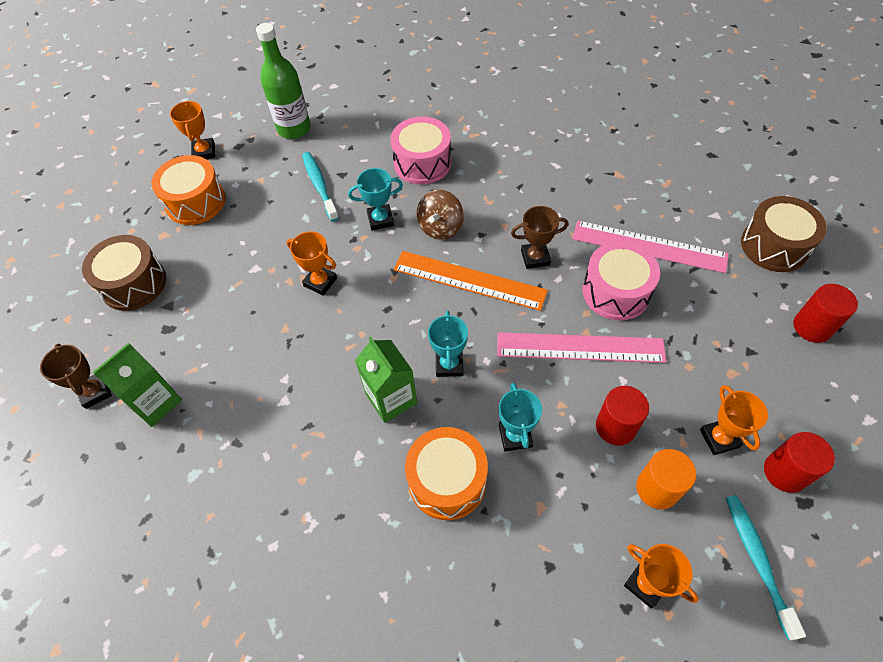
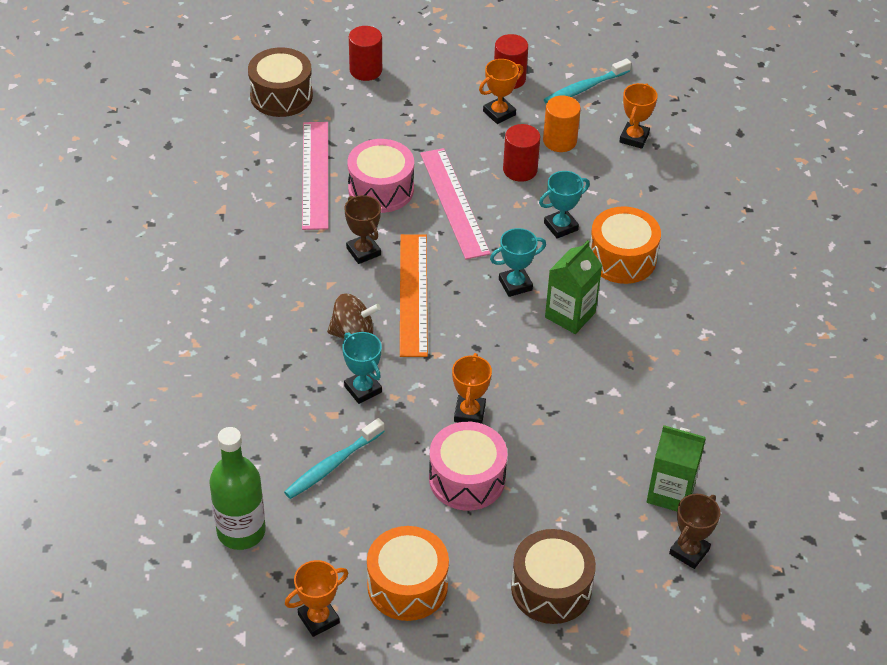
camera: 115 degrees left, 10 degrees down
pink drum [391,116,451,184] -> pink drum moved to [429,422,508,511]

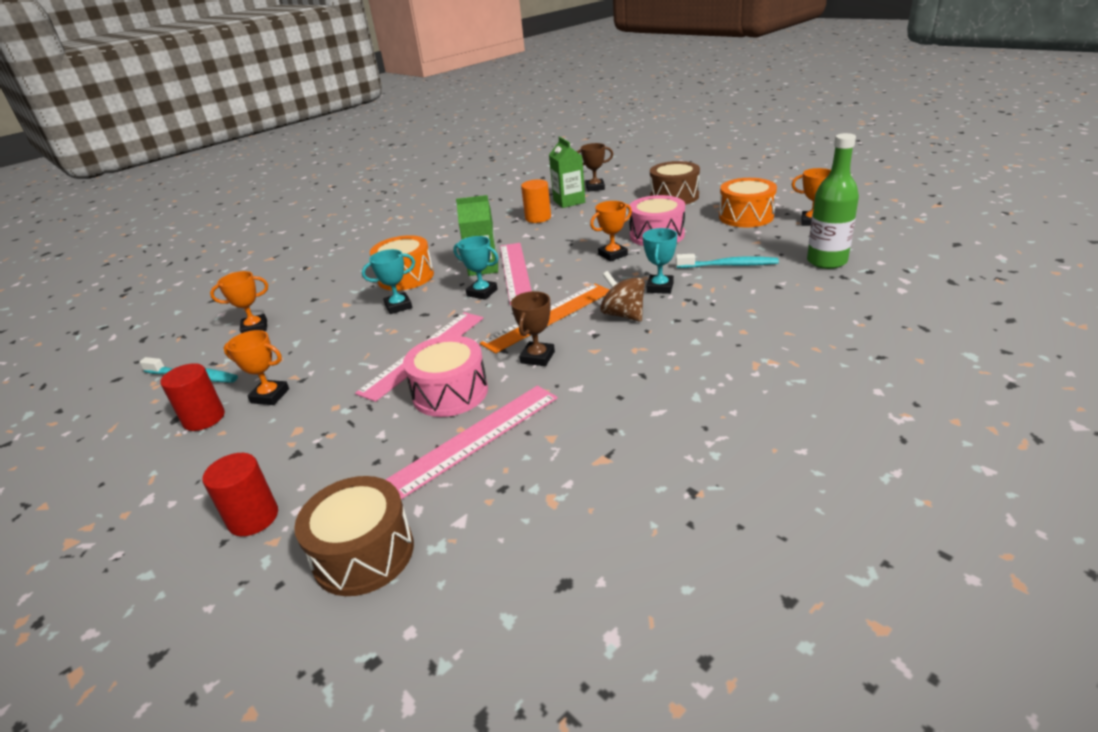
camera: 125 degrees left, 15 degrees down
red cylinder [503,124,540,182] -> none
turquoise trophy [539,171,590,239] -> turquoise trophy turned 45 degrees counterclockwise [362,249,415,314]
orange cylinder [543,96,581,152] -> orange cylinder moved to [521,179,551,223]
none -> pink ruler [500,243,532,306]

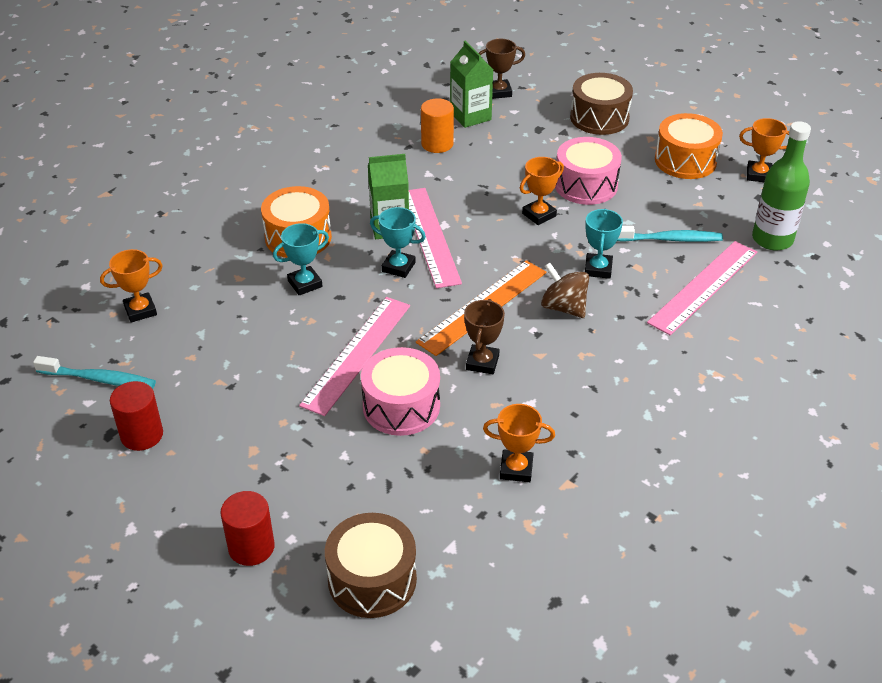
camera: 10 degrees left, 10 degrees up
orange trophy [223,330,289,405] -> orange trophy moved to [483,404,555,482]
pink ruler [385,386,558,499] -> pink ruler moved to [647,241,757,336]

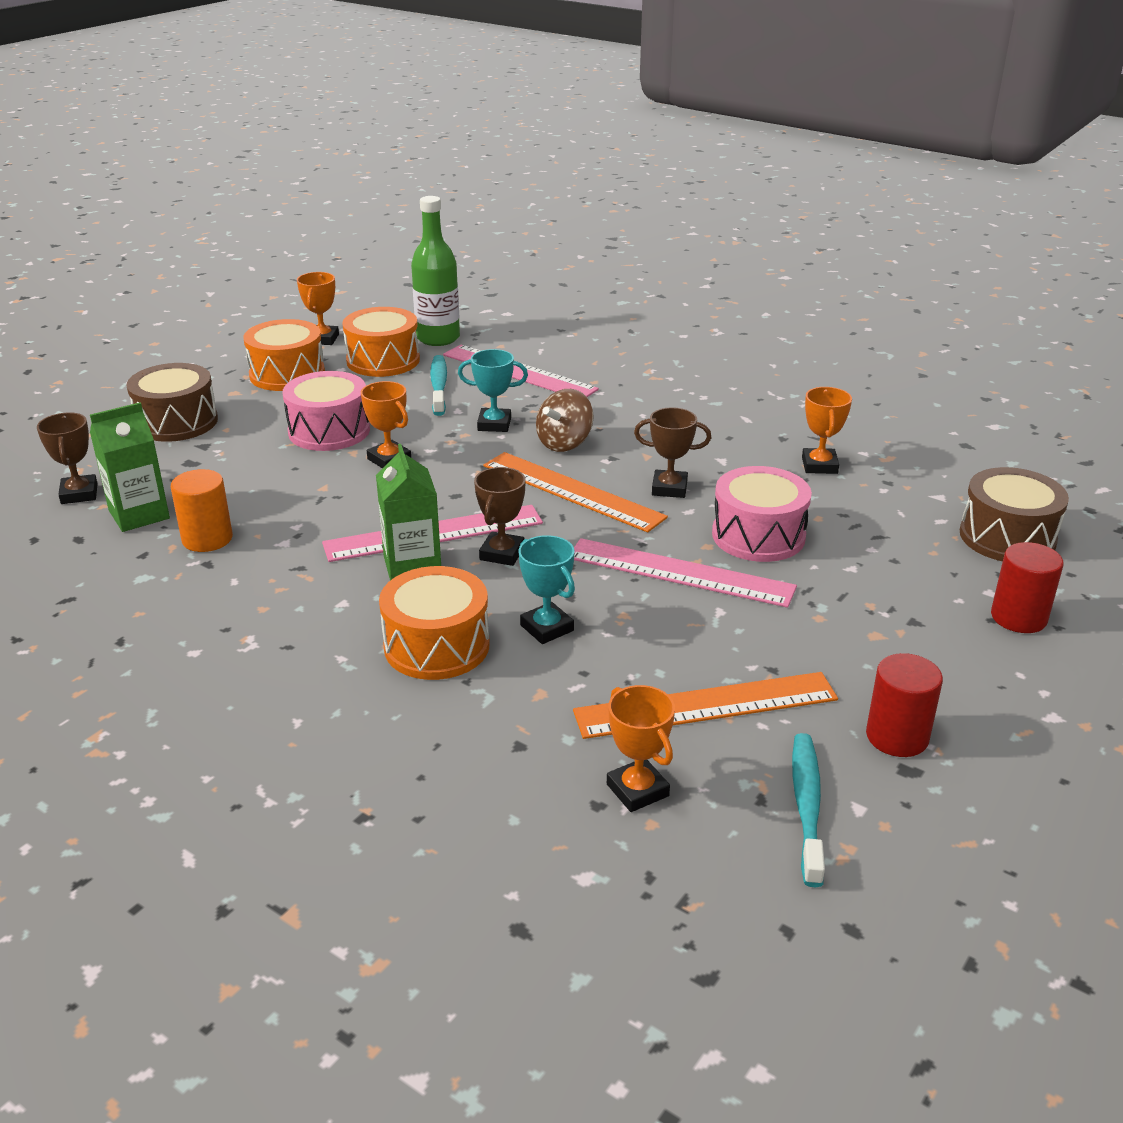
camera: 95 degrees left, 10 degrees down
turquoise trophy [370,207,426,278] -> brown trophy [474,467,526,566]
none -> orange drum [342,307,420,377]
none -> orange ruler [573,672,838,739]

